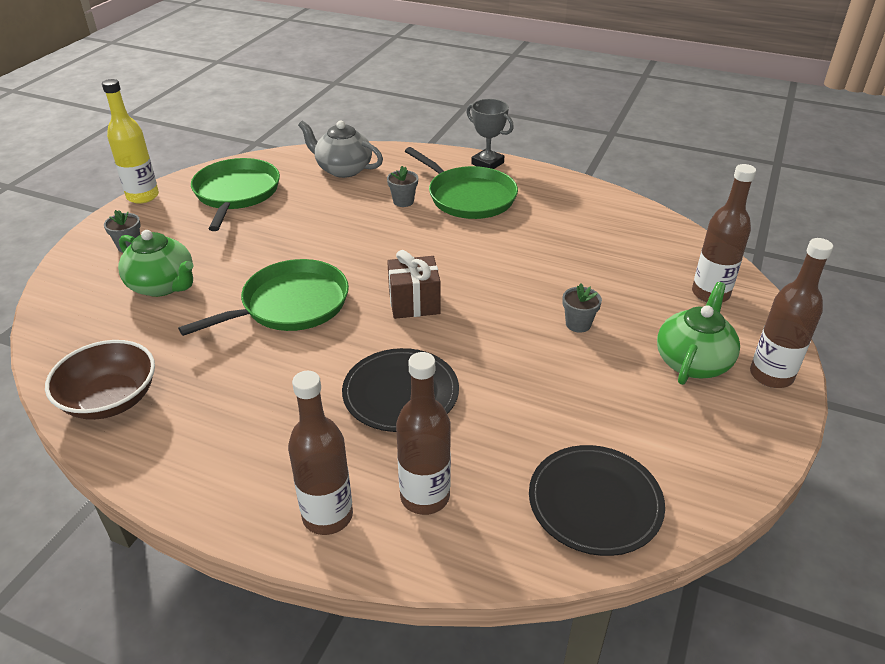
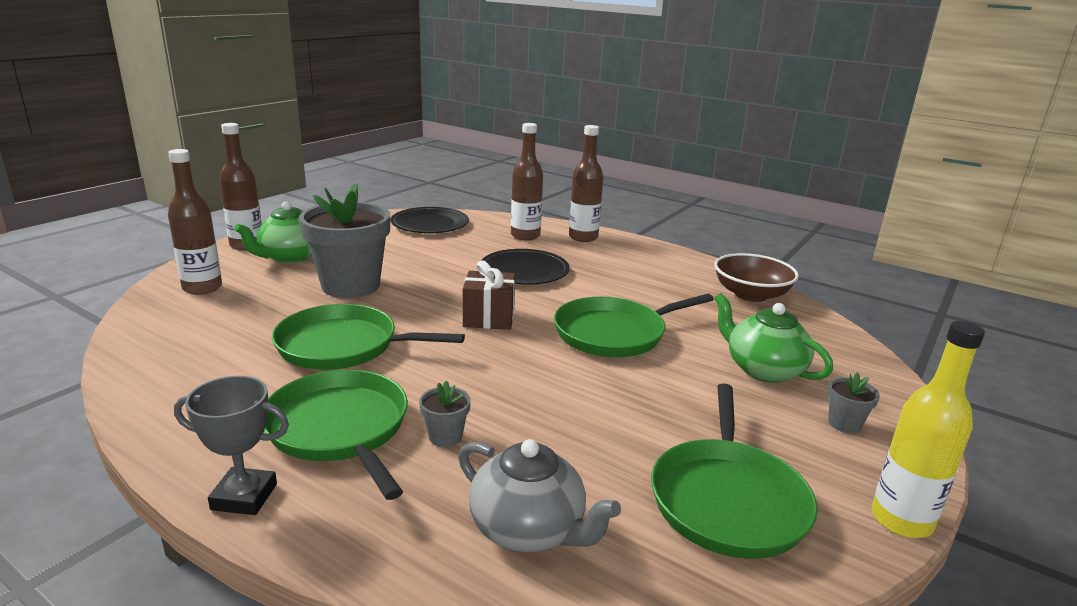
camera: 170 degrees left, 15 degrees down
grey trophy [466,99,514,169] -> grey trophy turned 45 degrees counterclockwise [174,376,289,515]
grey flower pot [562,283,602,333] -> grey flower pot [299,184,391,298], size x2.45
none -> green pan [272,304,465,370]

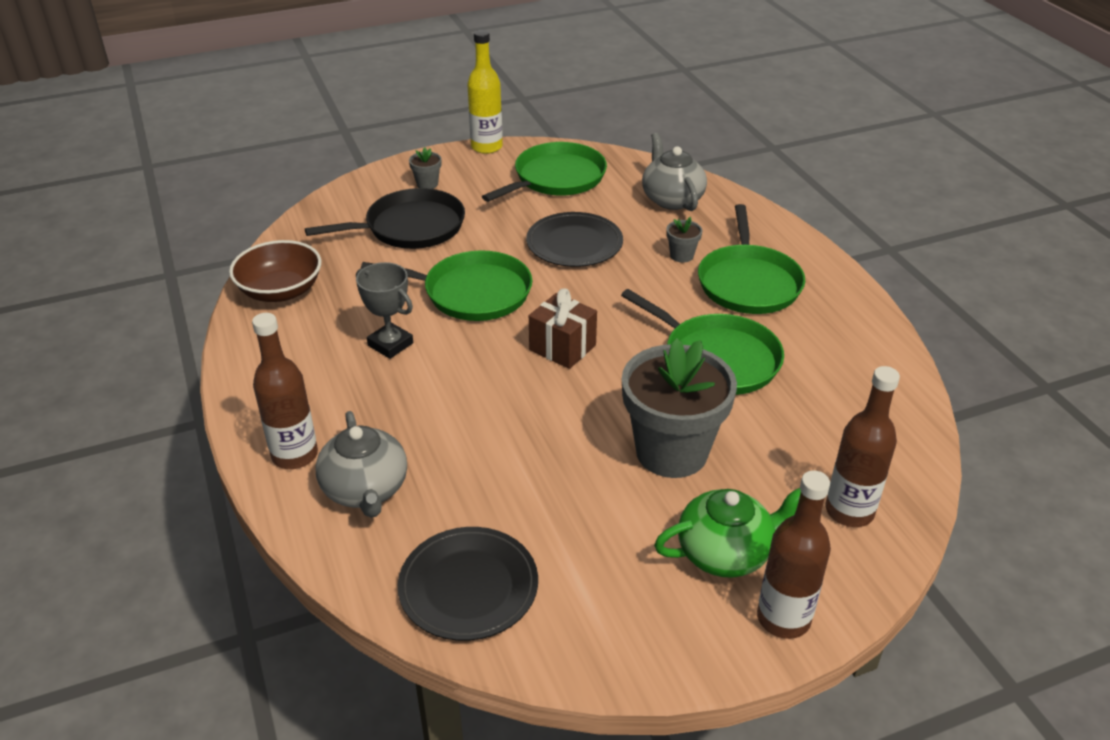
camera: 145 degrees left, 15 degrees up
grey trophy [174,376,289,515] -> grey trophy moved to [356,262,413,359]
black plate [481,249,570,285] -> black plate moved to [526,212,623,267]
brown bottle [511,123,543,241] -> grey teapot [315,411,407,518]
green teapot [714,293,833,383] -> black pan [305,188,465,249]

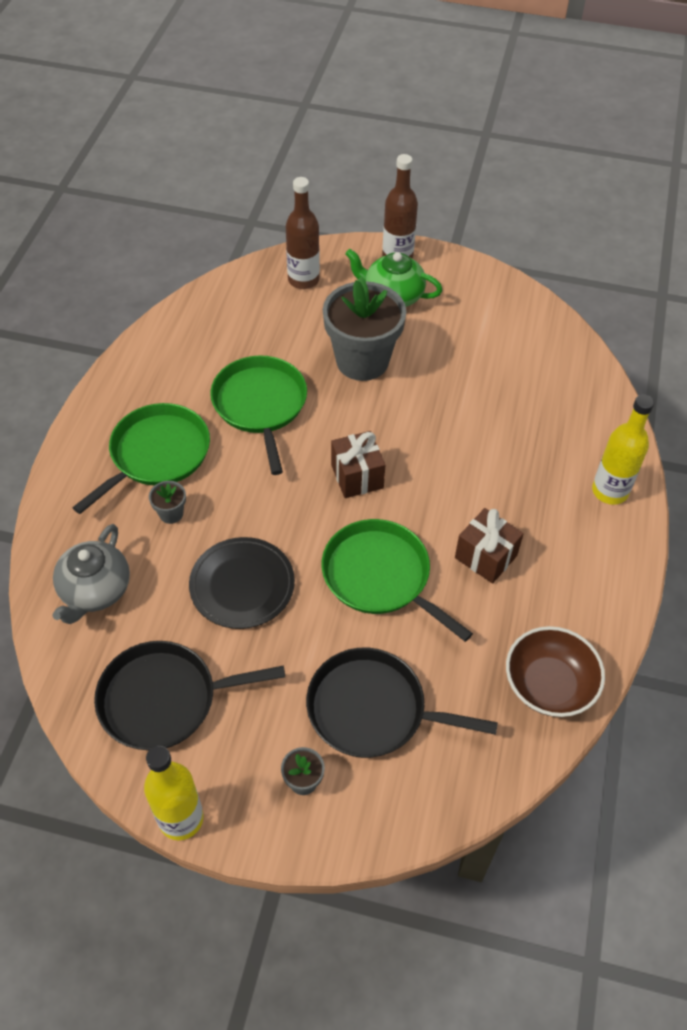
camera: 145 degrees left, 15 degrees up
brown bottle [252,313,318,469] -> yellow bottle [592,395,654,505]
grey teapot [315,411,407,518] -> none
grey trophy [356,262,413,359] -> brown gift [455,508,524,583]
black plate [398,527,538,641] -> none
green pan [482,142,607,202] -> black pan [94,641,285,750]

